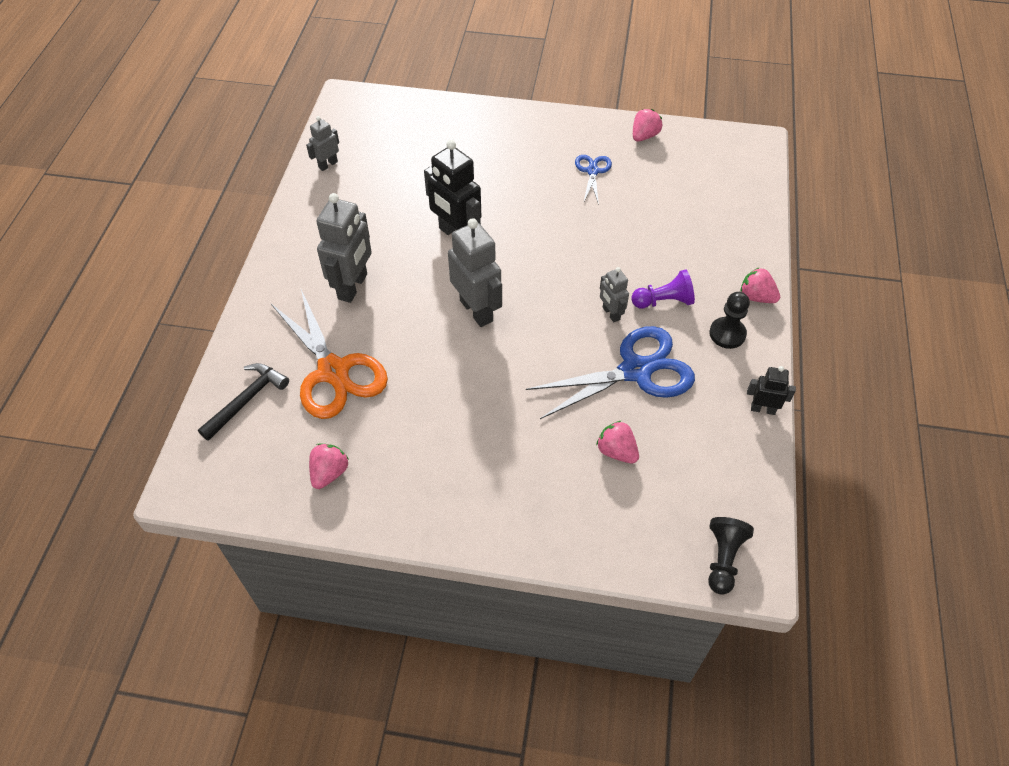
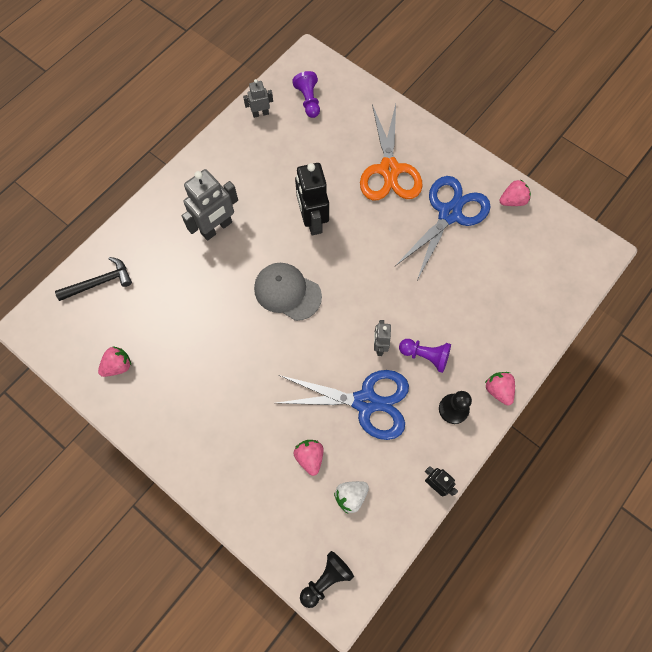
camera: 30 degrees right, 15 degrees up
orange scissors [271,290,388,419] -> orange scissors moved to [360,104,423,200]
grey robot [448,218,502,327] -> grey cap [254,263,322,321]
blue scissors [575,155,612,205] -> blue scissors [395,176,491,280], size x2.00
none -> purple pawn [292,71,320,118]
none -> white strawberry [334,481,369,513]

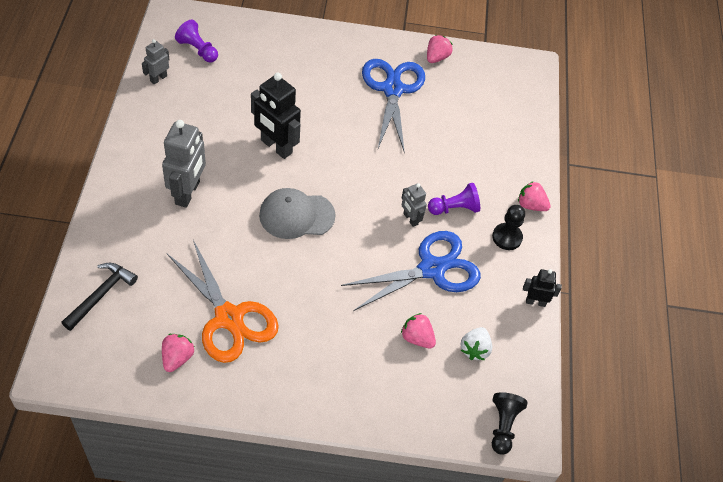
camera: 40 degrees left, 15 degrees down
orange scissors [360,104,423,200] -> orange scissors moved to [167,240,279,363]

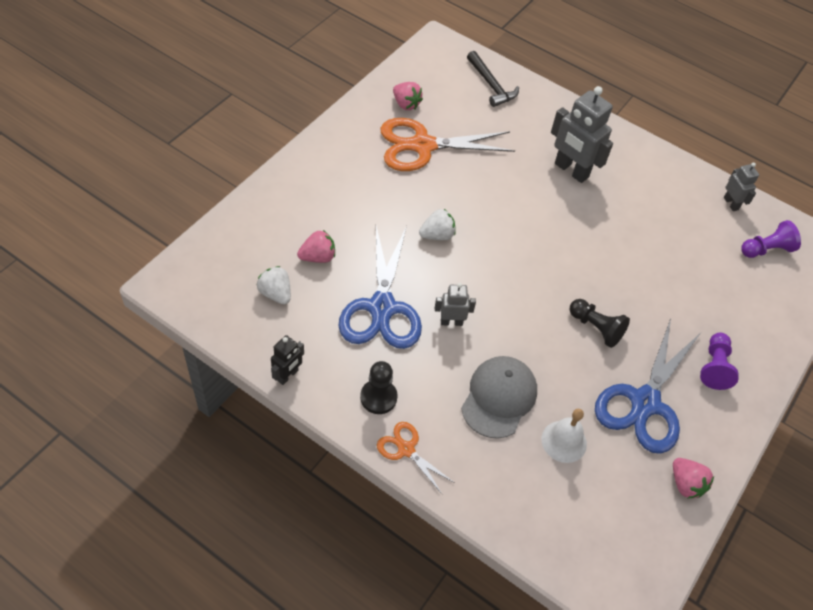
camera: 120 degrees right, 0 degrees up
black robot [251,73,301,159] -> none
grey cap [259,188,336,239] -> grey cap moved to [461,356,537,439]
blue scissors [362,59,425,153] -> blue scissors turned 90 degrees clockwise [595,318,701,454]
purple pawn [428,183,480,215] -> purple pawn moved to [700,333,739,390]
black pawn [492,392,528,455] -> black pawn moved to [570,299,630,348]
pink strawberry [518,181,551,211] -> orange scissors [377,422,455,494]
none -> white strawberry [419,209,456,240]
none -> white bell [542,409,587,463]

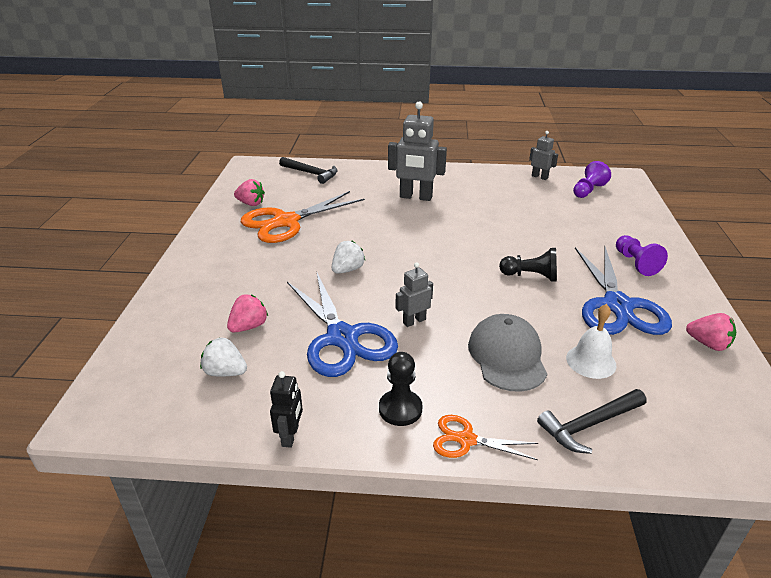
camera: 25 degrees left, 20 degrees down
none -> black hammer [537,389,646,454]

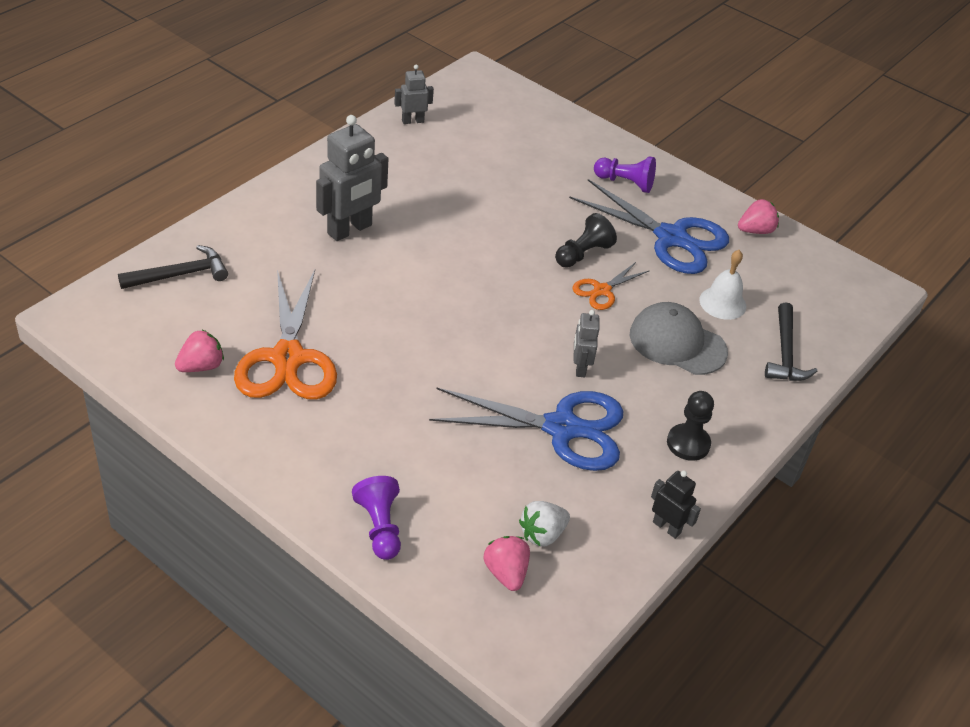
camera: 60 degrees left, 10 degrees up
pink strawberry [227,294,268,332] -> pink strawberry moved to [484,536,530,591]
white strawberry [332,240,365,274] -> none
orange scissors [433,415,538,460] -> orange scissors moved to [572,262,650,310]
purple pawn [573,161,611,198] -> purple pawn moved to [352,476,401,560]

